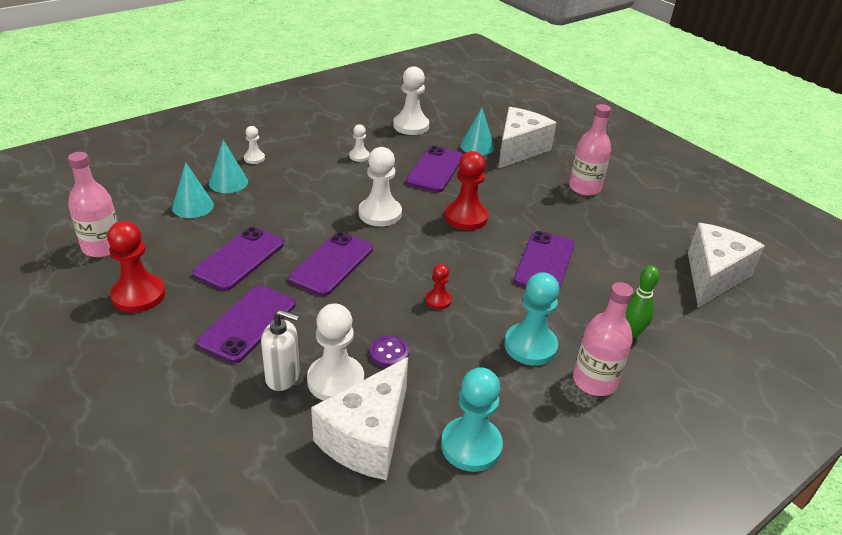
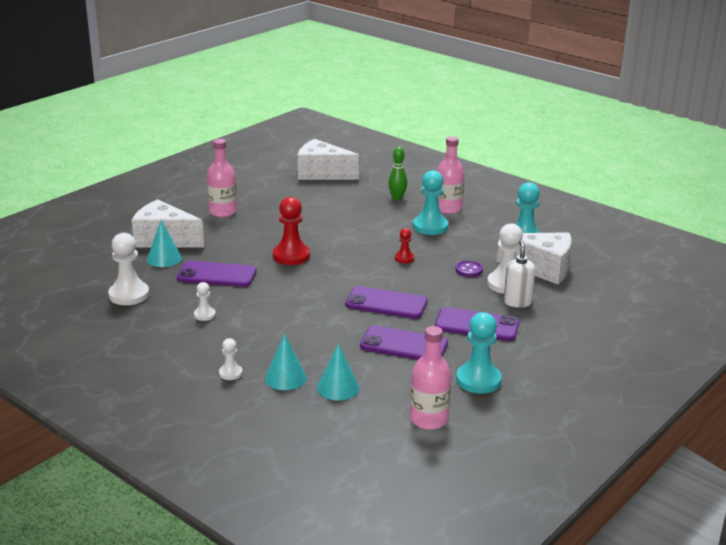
camera: 100 degrees left, 10 degrees down
red pawn [107,221,165,313] -> turquoise pawn [456,312,502,394]
white pawn [359,147,402,227] -> none
purple phone [514,231,574,291] -> none

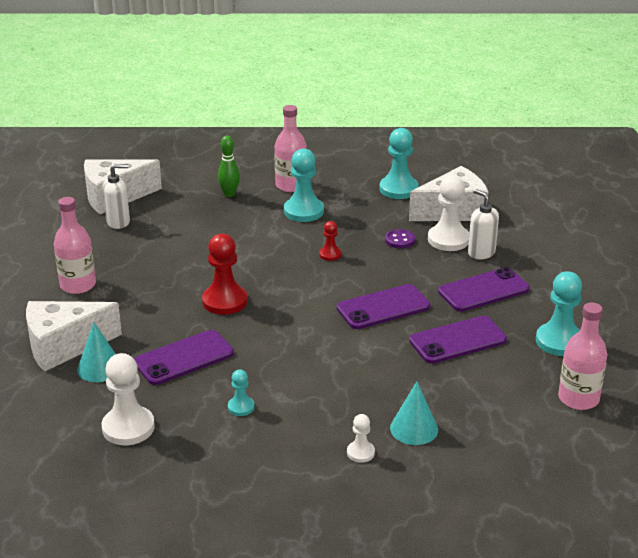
camera: 40 degrees left, 5 degrees up
white pawn [194,282,216,321] -> turquoise pawn [228,369,254,416]
turquoise cone [317,343,359,400] -> none
none -> white soap dispenser [102,164,130,229]

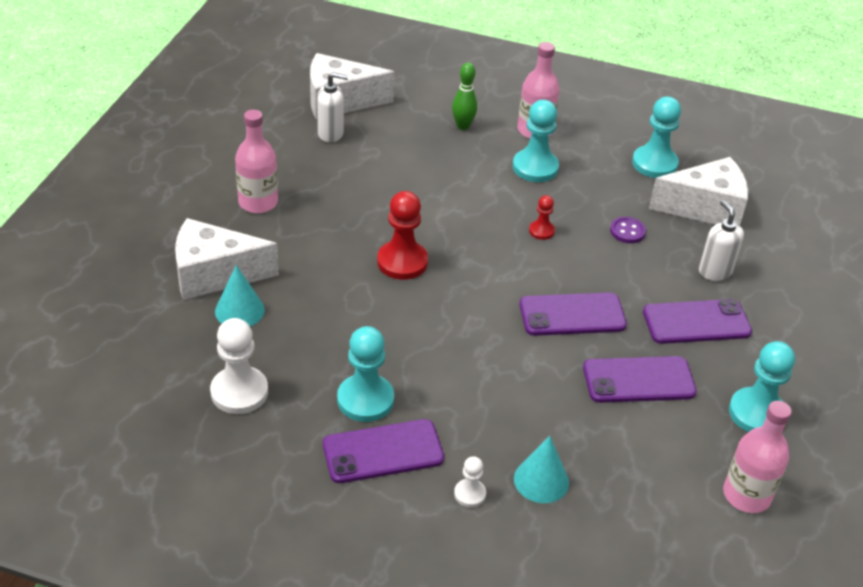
camera: 15 degrees right, 10 degrees up
purple phone [134,330,234,385] -> purple phone moved to [323,419,444,483]
turquoise pawn [228,369,254,416] -> turquoise pawn [337,326,394,422], size x1.91
white pawn [428,175,469,251] -> none

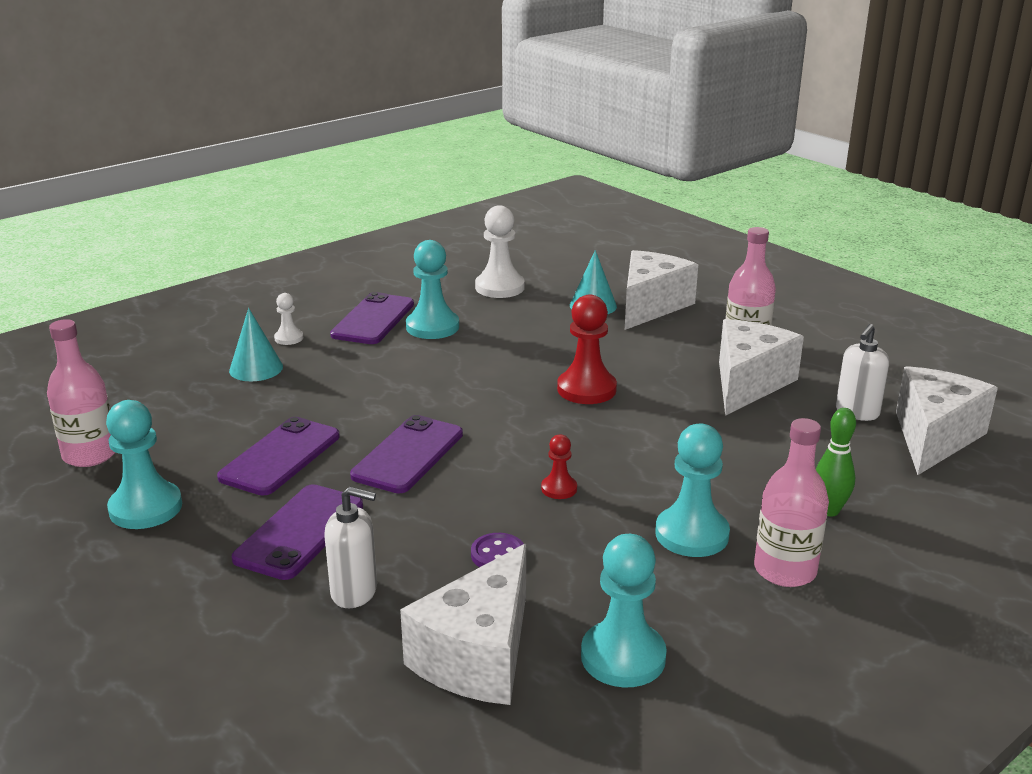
camera: 125 degrees right, 15 degrees down
none -> white cheese [719,319,804,416]

